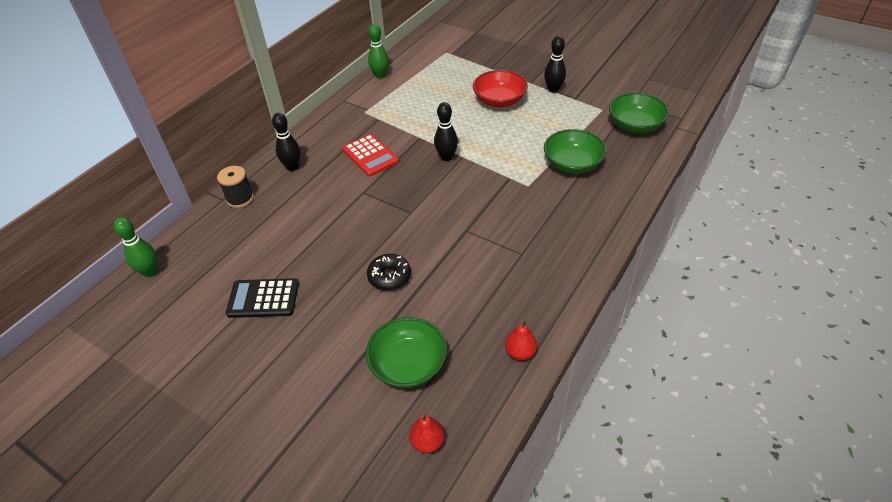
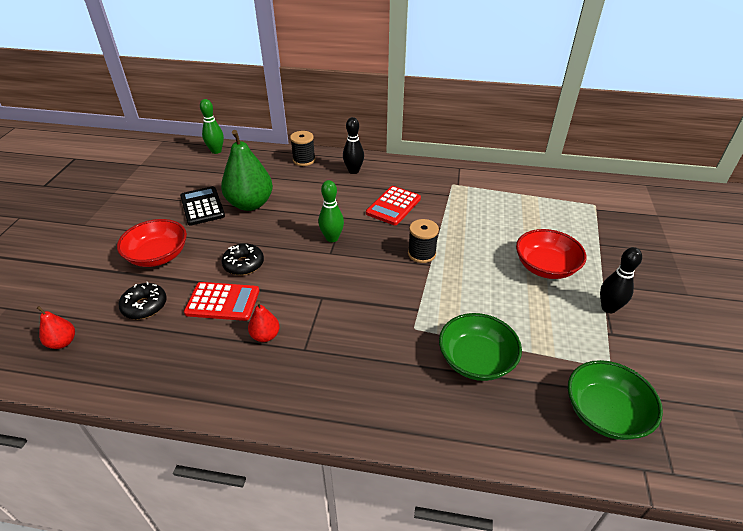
camera: 65 degrees right, 5 degrees down
green bowl [366,317,447,388] -> black donut [119,282,167,319]
green bowling pin [368,24,389,79] -> green bowling pin moved to [318,180,344,242]
black bowling pin [434,102,458,161] -> black spool [408,219,439,263]
red pear [505,320,537,360] -> red pear moved to [248,301,280,342]
none -> red bowl [117,219,187,267]
none -> red calculator [184,282,260,321]
none -> green pear [221,130,273,211]

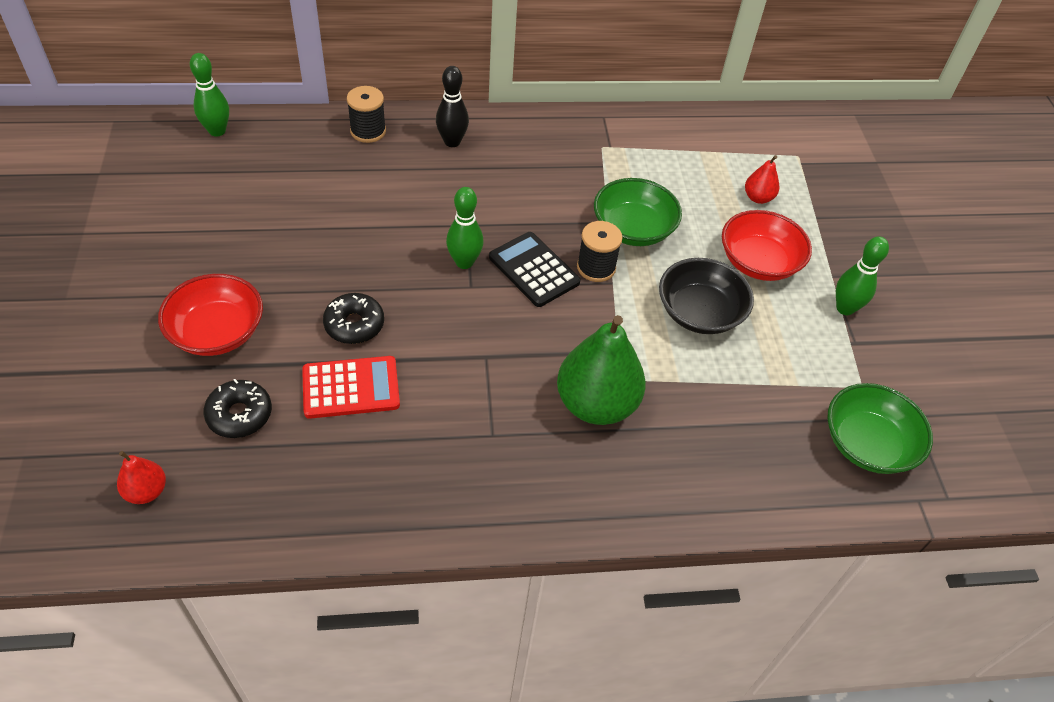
camera: 20 degrees left, 10 degrees up
black calculator [180,186,225,226] -> black calculator moved to [489,232,581,307]
green pear [221,130,273,211] -> green pear moved to [557,315,646,425]
red pear [248,301,280,342] -> red pear moved to [745,155,779,204]
red calculator [366,186,421,225] -> none
green bowl [439,313,522,381] -> green bowl moved to [594,178,682,246]
black bowling pin [600,247,642,313] -> green bowling pin [836,236,889,315]
none -> black bowl [659,258,754,334]

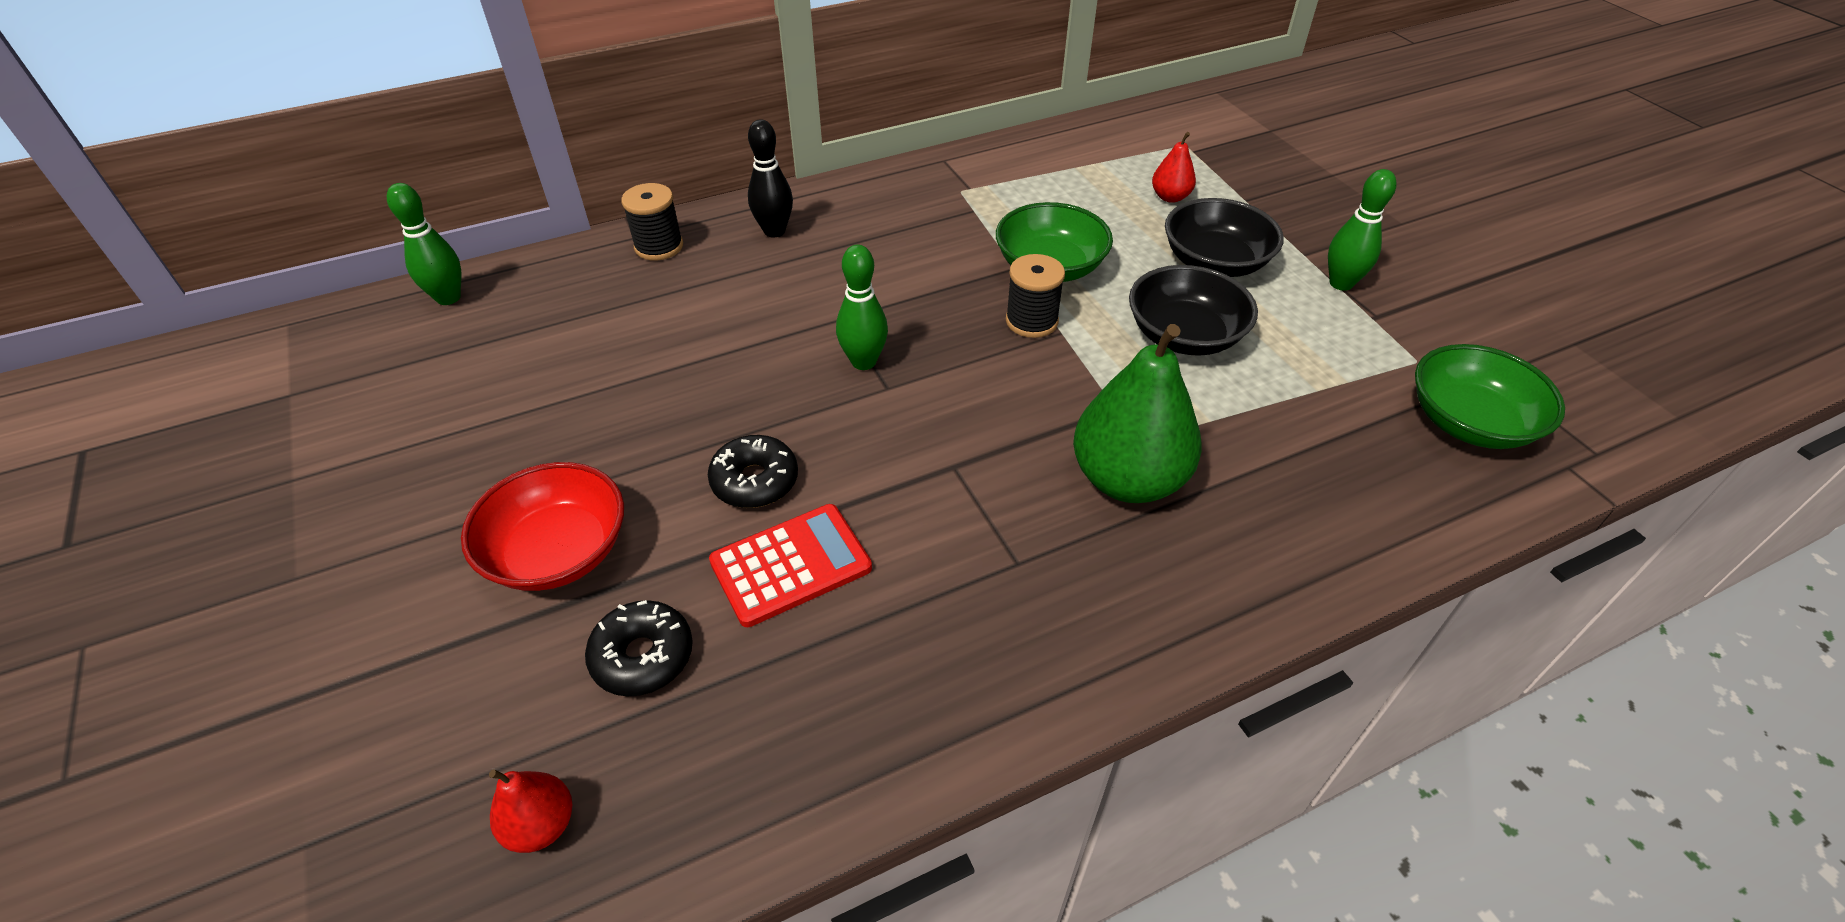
camera: 15 degrees left, 5 degrees down
black calculator [489,232,581,307] -> none
red bowl [722,210,812,281] -> black bowl [1165,198,1284,277]

